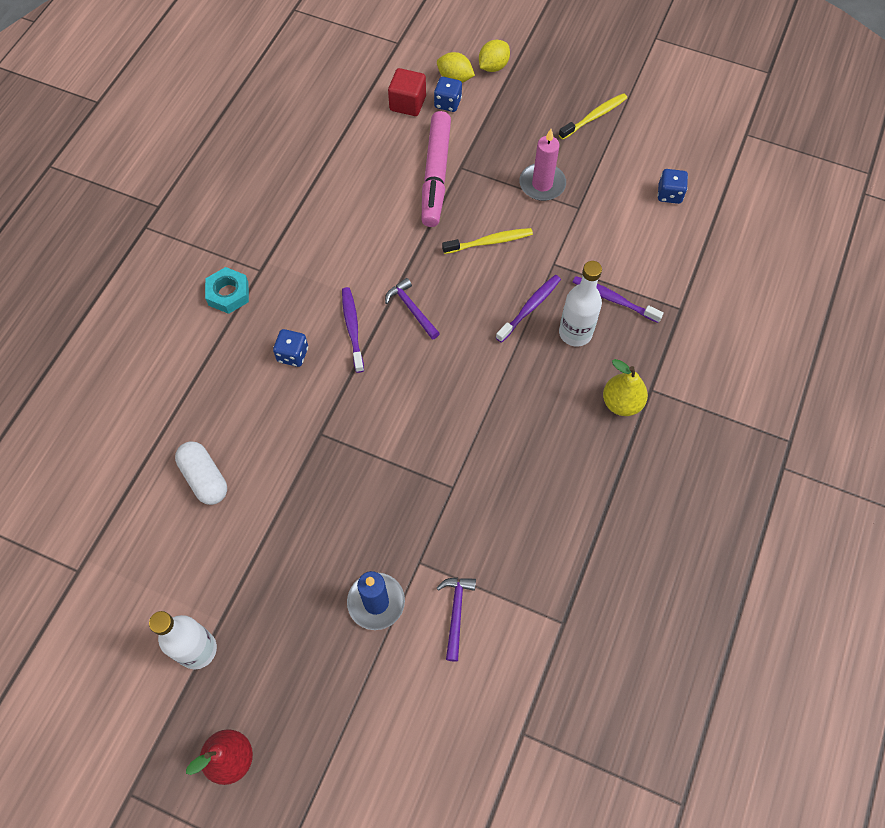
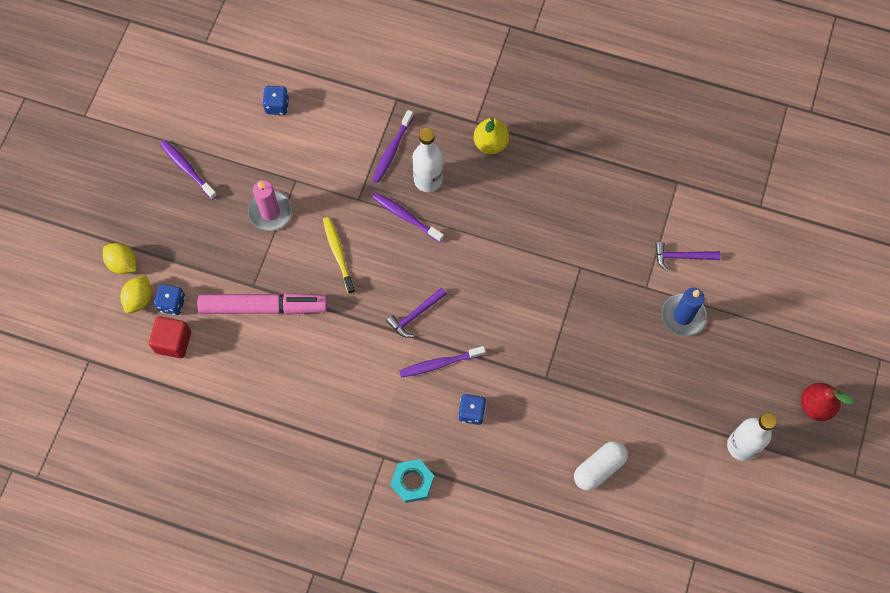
camera: 95 degrees left, 5 degrees up
yellow toothbrush [559,93,627,140] -> purple toothbrush [160,140,217,200]

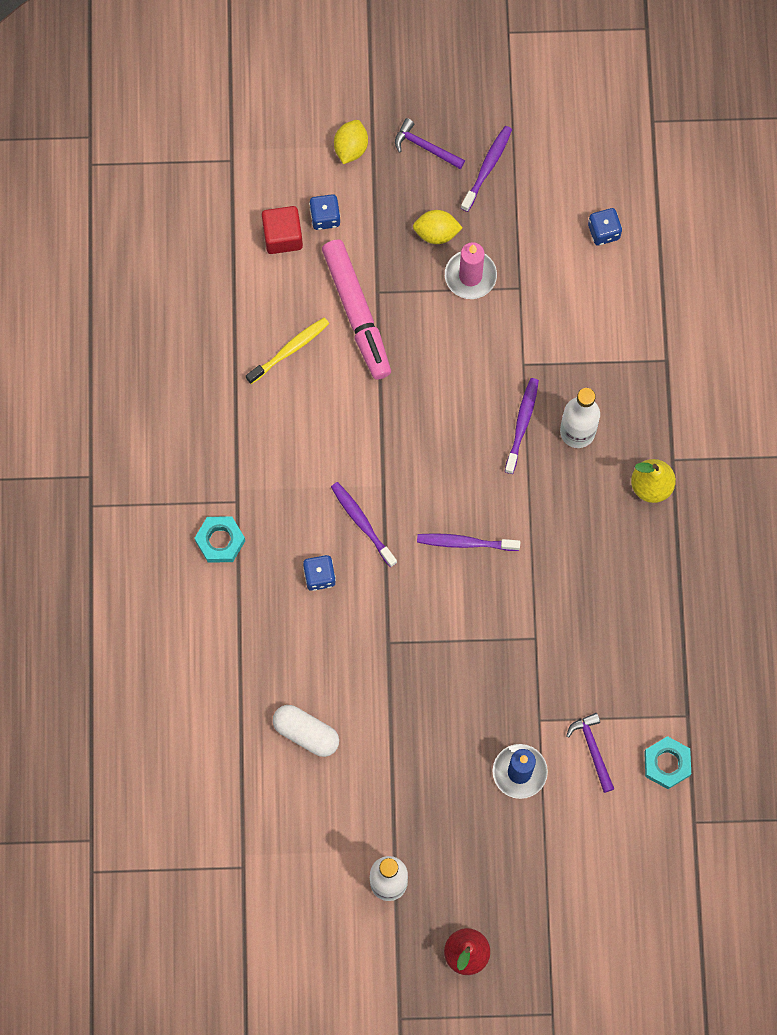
camera: 70 degrees right, 5 degrees up
yellow lemon [120,275,152,313] -> yellow lemon moved to [413,210,463,244]
yellow toothbrush [323,217,355,294] -> yellow toothbrush moved to [246,317,329,384]
purple toothbrush [372,110,414,183] -> purple toothbrush moved to [417,533,520,551]
purple hammer [386,287,447,337] -> purple hammer moved to [395,118,465,169]
none -> turquoise nut [644,736,691,789]

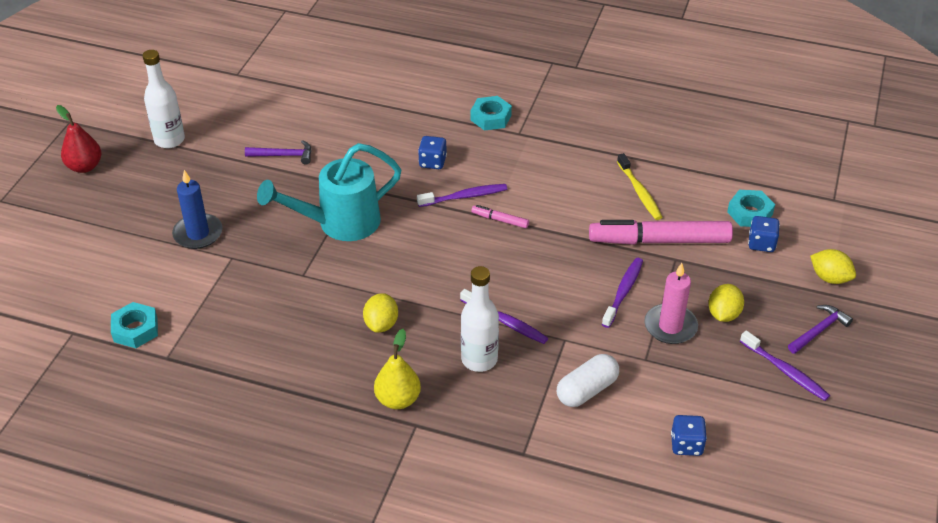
camera: 110 degrees right, 30 degrees down
red cube [262,206,303,254] -> turquoise nut [727,190,775,227]
white capsule [273,705,339,757] -> white capsule moved to [557,354,619,407]
purple toothbrush [417,533,520,551] -> purple toothbrush moved to [602,258,643,328]
purple hammer [566,713,614,793] -> purple hammer moved to [245,140,312,164]
none -> turquoise watering can [257,143,401,241]
none -> yellow lemon [363,293,398,333]
none -> pink marker [471,205,529,228]

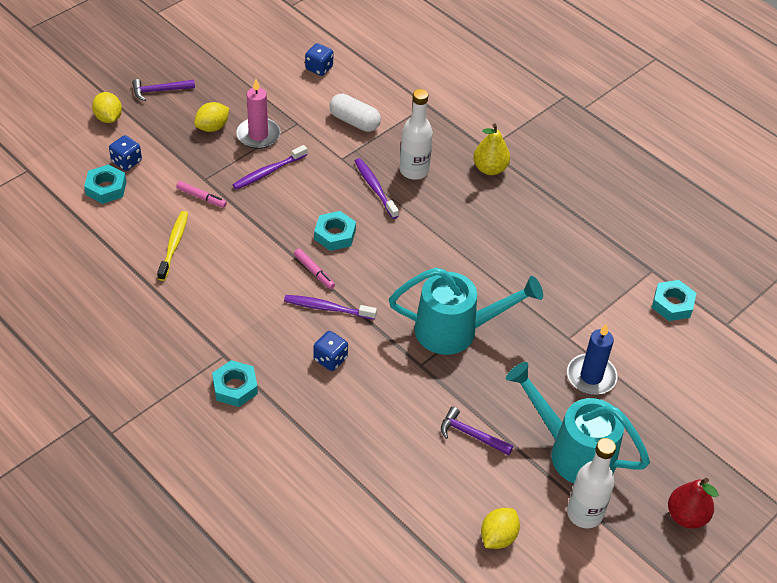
camera: 155 degrees left, 5 degrees up
yellow lemon [363,293,398,333] -> yellow lemon moved to [481,508,520,549]
white capsule [557,354,619,407] -> white capsule turned 45 degrees clockwise [329,94,381,132]
pink marker [589,220,733,245] -> pink marker [176,181,227,208], size x0.43
purple toothbrush [740,330,830,401] -> none
none -> turquoise nut [314,211,356,251]
none -> turquoise watering can [506,362,650,484]

